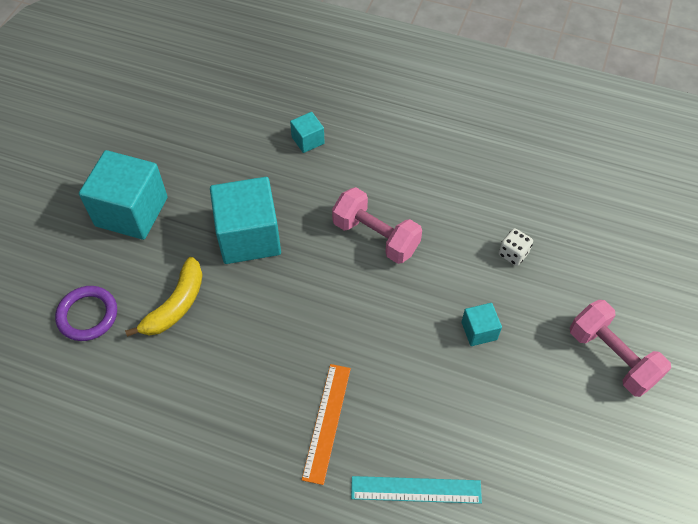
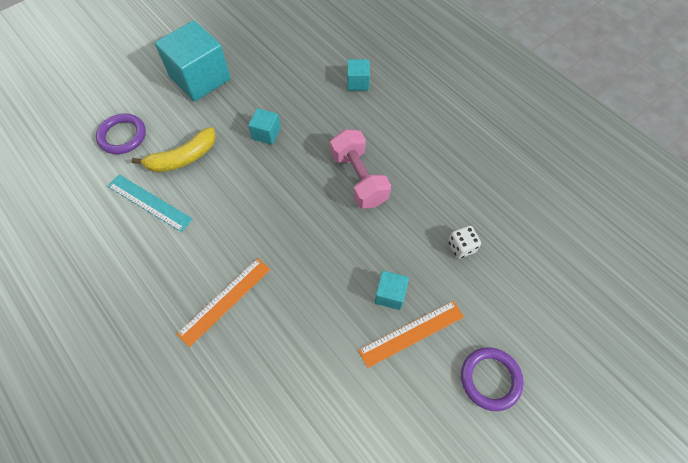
camera: 30 degrees right, 5 degrees up
turquoise cube [210,177,281,264] -> turquoise cube [248,108,281,145], size x0.47
turquoise ruler [351,476,482,504] -> turquoise ruler moved to [107,174,193,232]
pink dumbbell [570,300,671,397] -> purple ring [461,347,524,411]
none -> orange ruler [358,301,464,368]

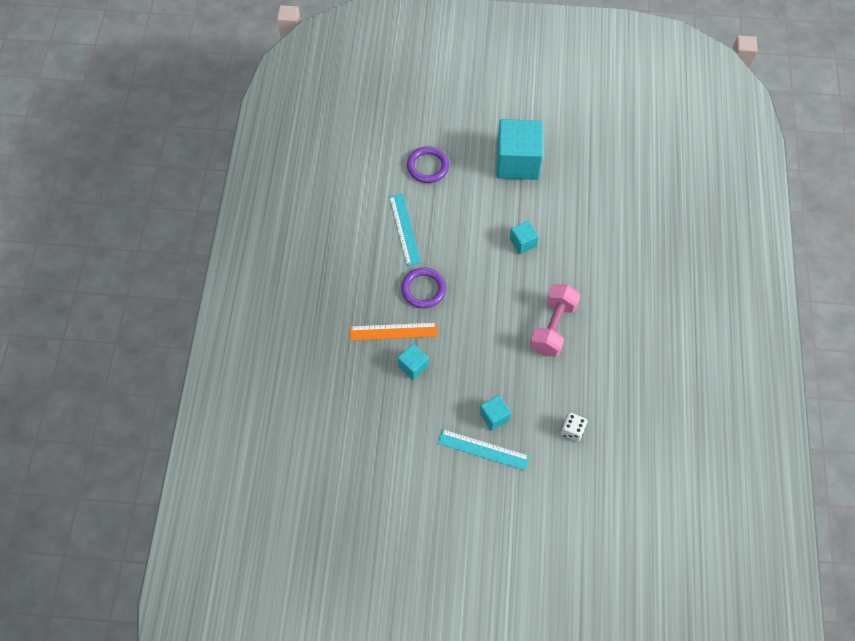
camera: 45 degrees right, 0 degrees up
yellow banana [132,127,216,172] -> none
turquoise cube [347,59,370,91] -> turquoise cube moved to [398,344,428,380]
orange ruler [358,301,464,368] -> turquoise ruler [437,429,530,471]
purple ring [461,347,524,411] -> purple ring moved to [401,268,446,308]

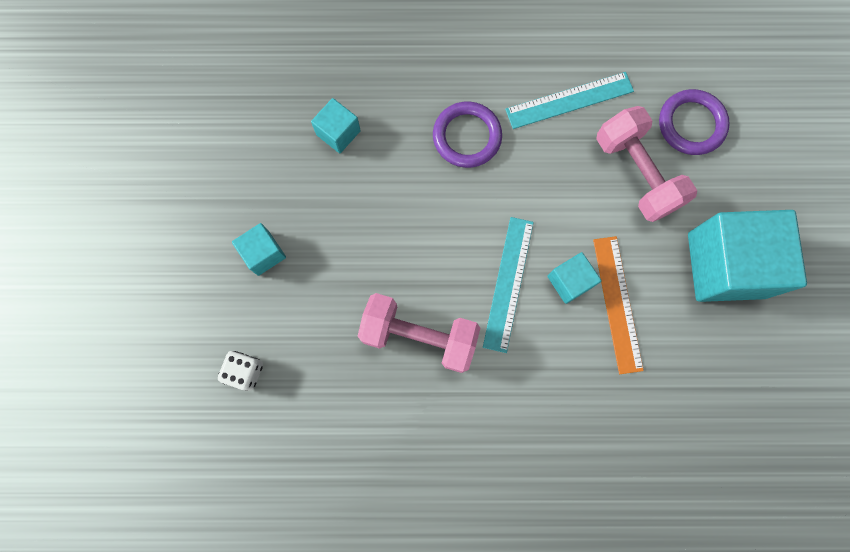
camera: 85 degrees right, 15 degrees up
orange ruler [350,323,438,340] -> orange ruler moved to [593,236,644,374]
turquoise ruler [437,429,530,471] -> turquoise ruler moved to [483,217,534,353]
none -> pink dumbbell [596,106,697,222]

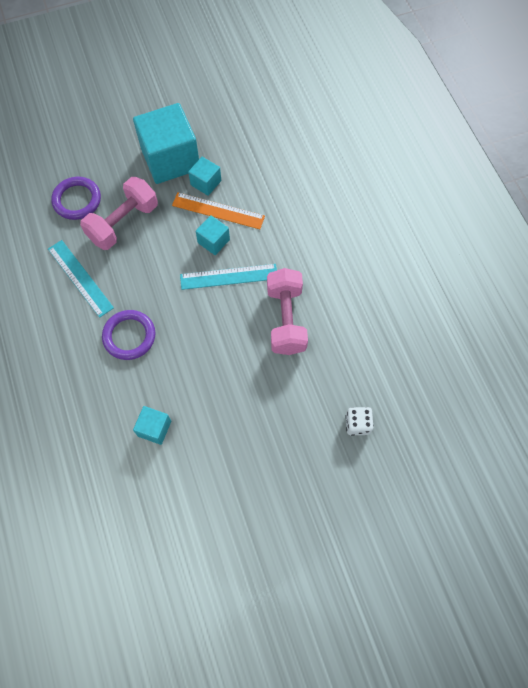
camera: 110 degrees left, 10 degrees down
turquoise cube [232,223,286,276] -> turquoise cube moved to [188,157,221,196]
orange ruler [593,236,644,374] -> orange ruler turned 45 degrees clockwise [172,192,265,229]

